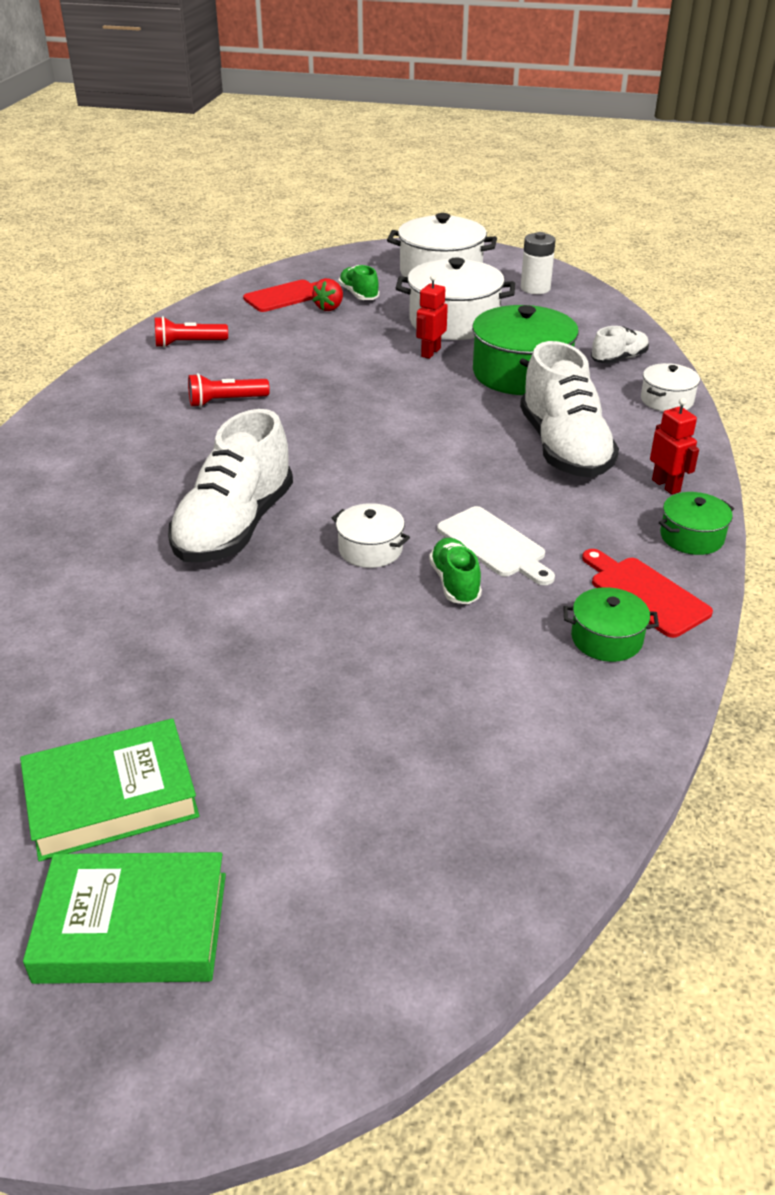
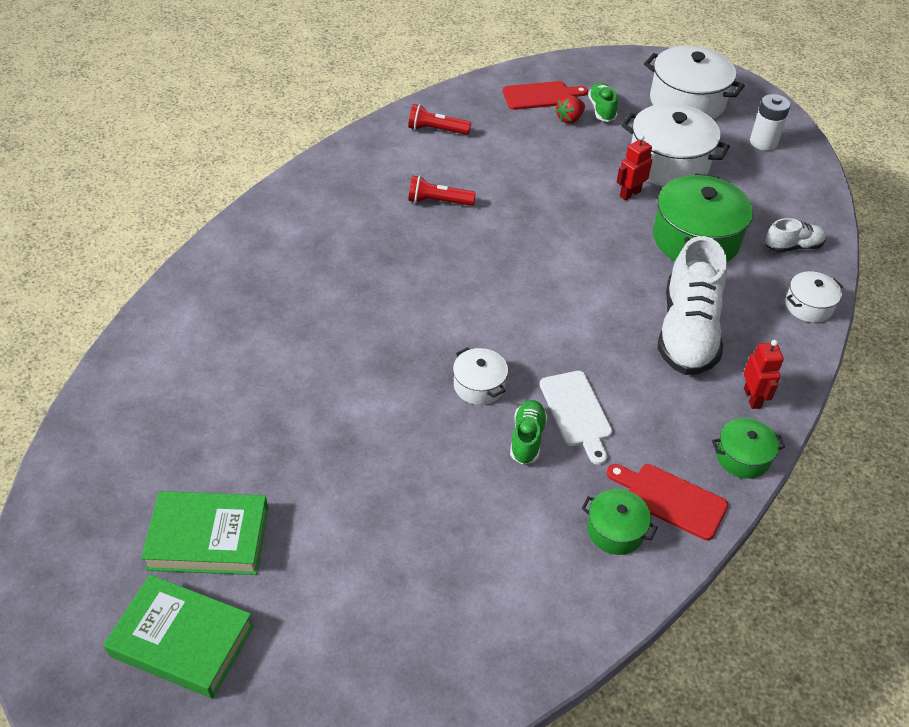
camera: 20 degrees right, 10 degrees up
white shoe [168,409,293,563] -> none
red cutting board [582,549,713,638] -> red cutting board turned 45 degrees counterclockwise [607,464,728,540]

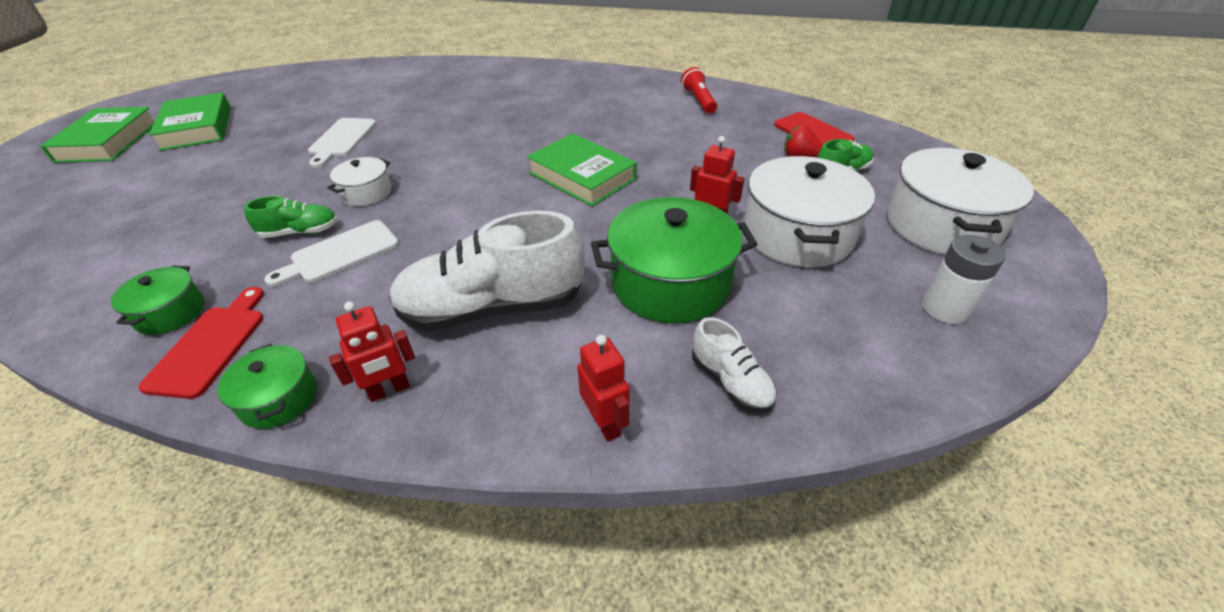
camera: 70 degrees right, 5 degrees down
red flashlight [408,175,476,206] -> none
white pot [786,271,843,323] -> red robot [577,335,630,441]
none -> white cutting board [308,118,376,168]
none -> green book [527,133,637,206]

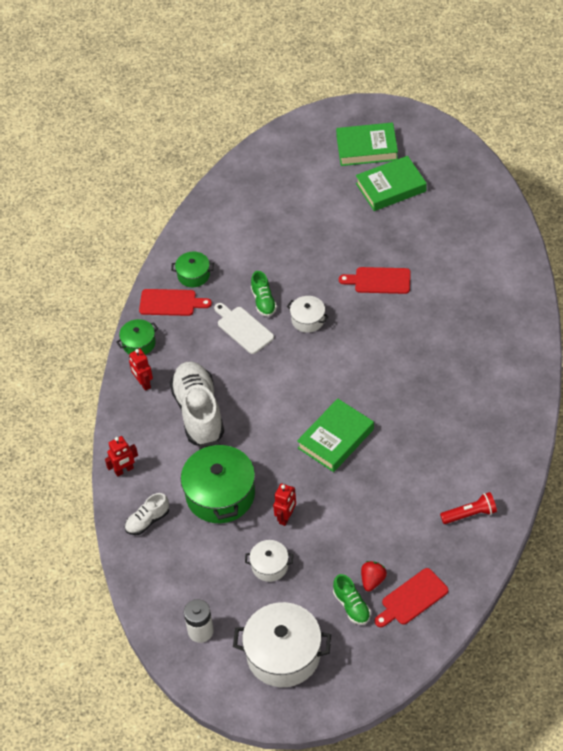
camera: 90 degrees right, 10 degrees up
white cutting board [308,118,376,168] -> red cutting board [339,267,411,294]
white pot [744,156,875,267] -> white pot [245,540,293,582], size x0.52

